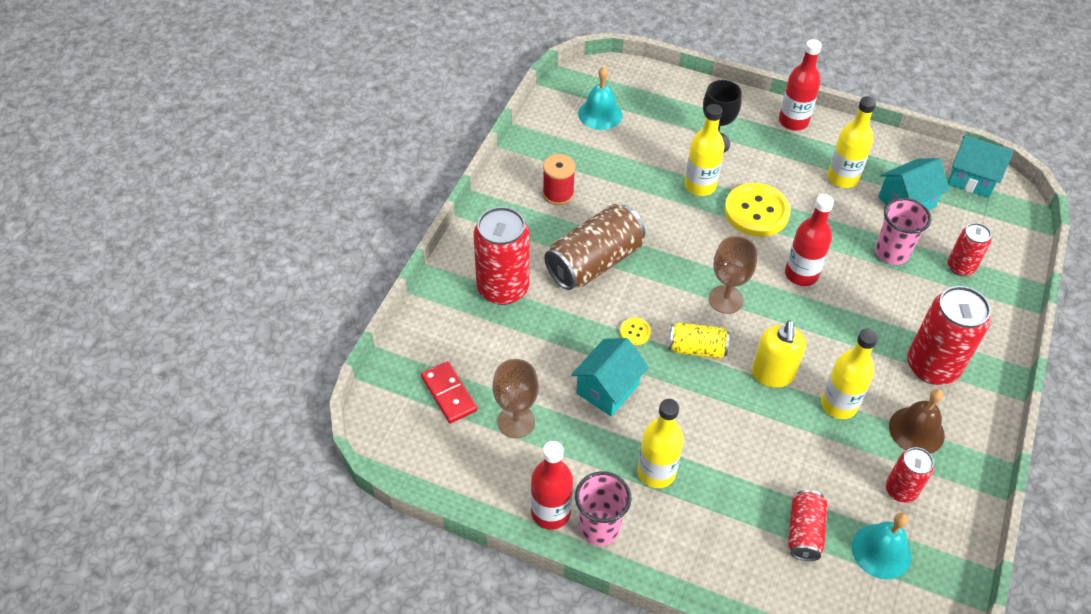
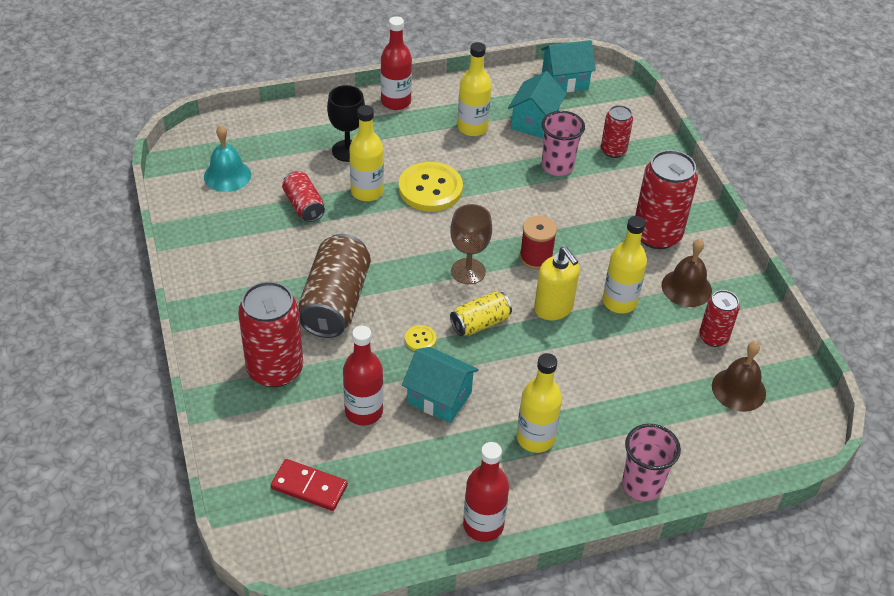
camera: 40 degrees left, 5 degrees down
brown goblet [493,359,539,438] -> none
red spool [543,154,576,205] -> red spool moved to [520,216,557,270]
turquoise house [571,338,649,416] -> turquoise house turned 60 degrees counterclockwise [402,347,479,423]
pink cup [575,471,631,546] -> pink cup moved to [622,424,681,501]
red bottle [785,194,834,286] -> red bottle moved to [343,326,383,426]
red can [788,490,827,561] -> red can moved to [282,171,325,222]
turquoise bell [852,513,912,579] -> brown bell [712,342,766,412]

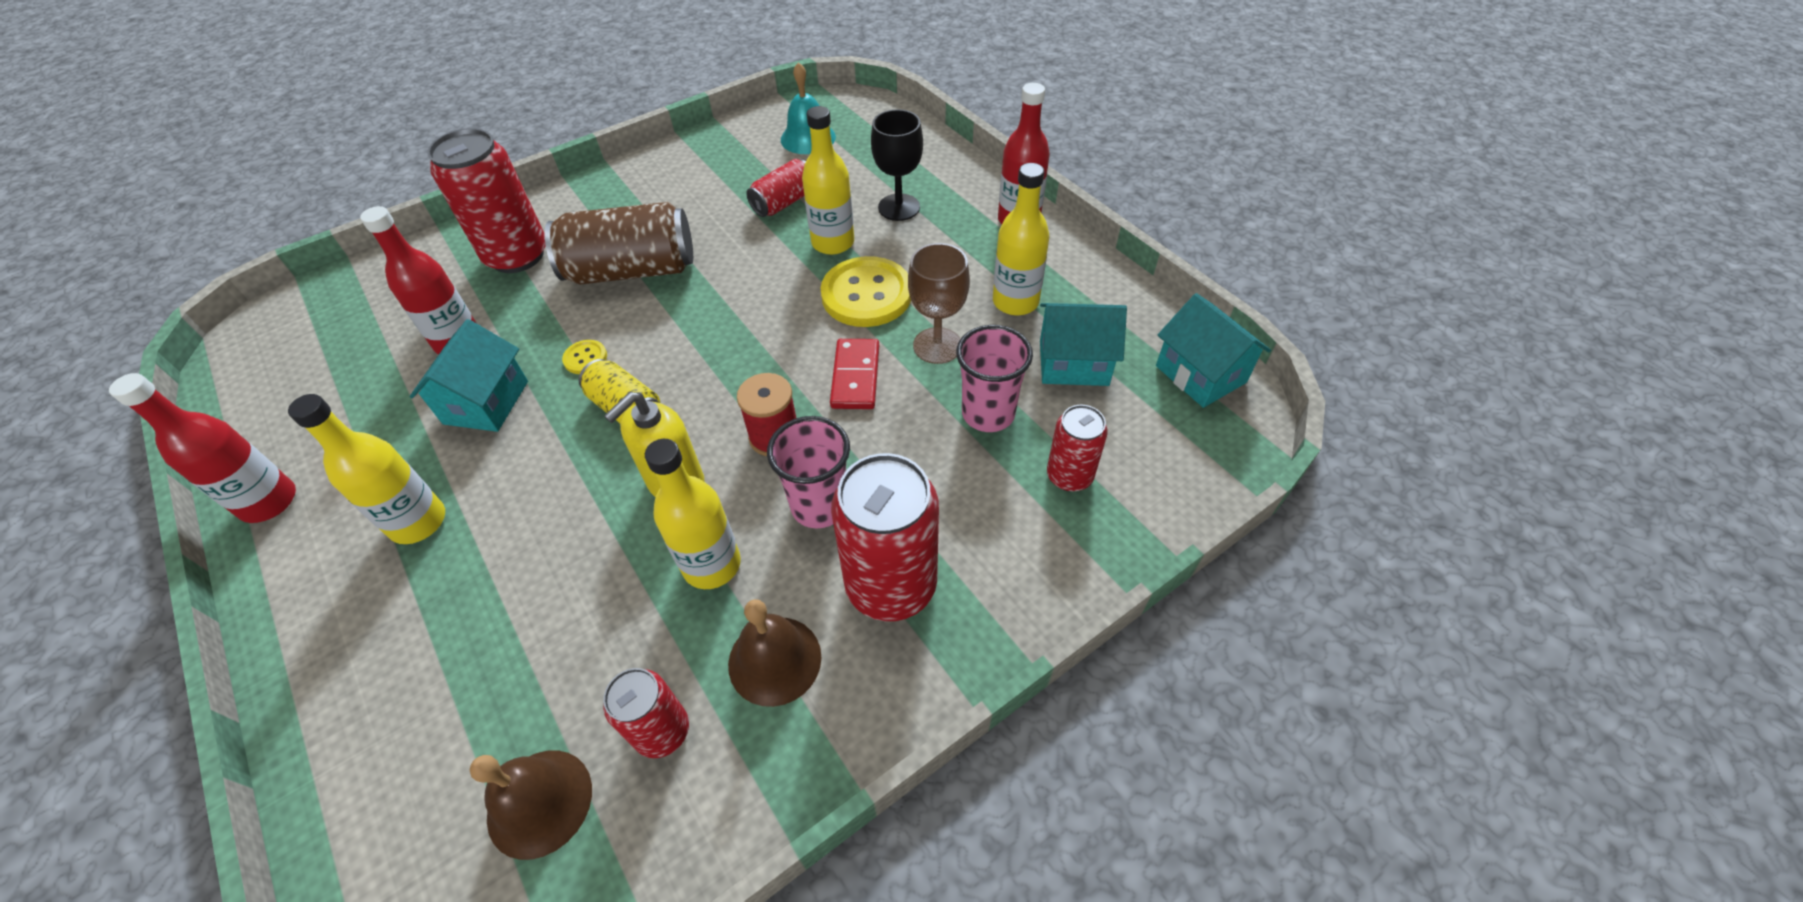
camera: 75 degrees right, 5 degrees up
red domino [271,459,348,511] -> red domino moved to [830,339,879,409]
brown goblet [450,204,492,284] -> brown goblet moved to [908,243,970,364]
pink cup [622,424,681,501] -> pink cup moved to [767,416,850,528]

